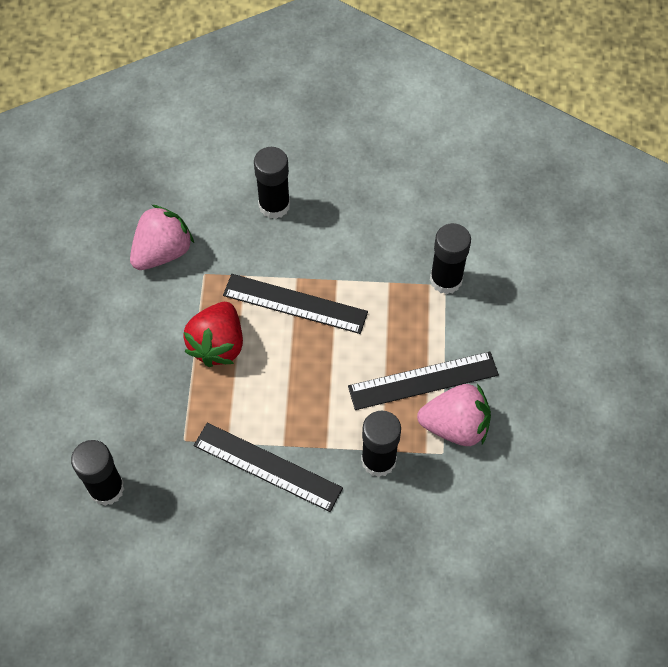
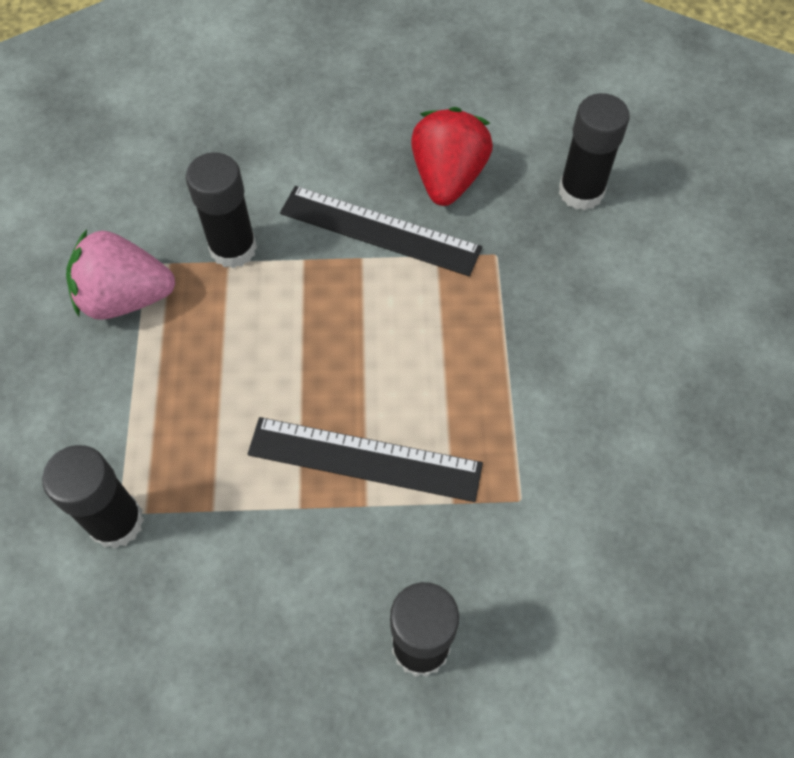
camera: 175 degrees right, 0 degrees up
pink strawberry [130,205,194,270] -> none
red strawberry [183,302,243,367] -> red strawberry moved to [411,107,493,206]
black ruler [348,352,499,410] -> none

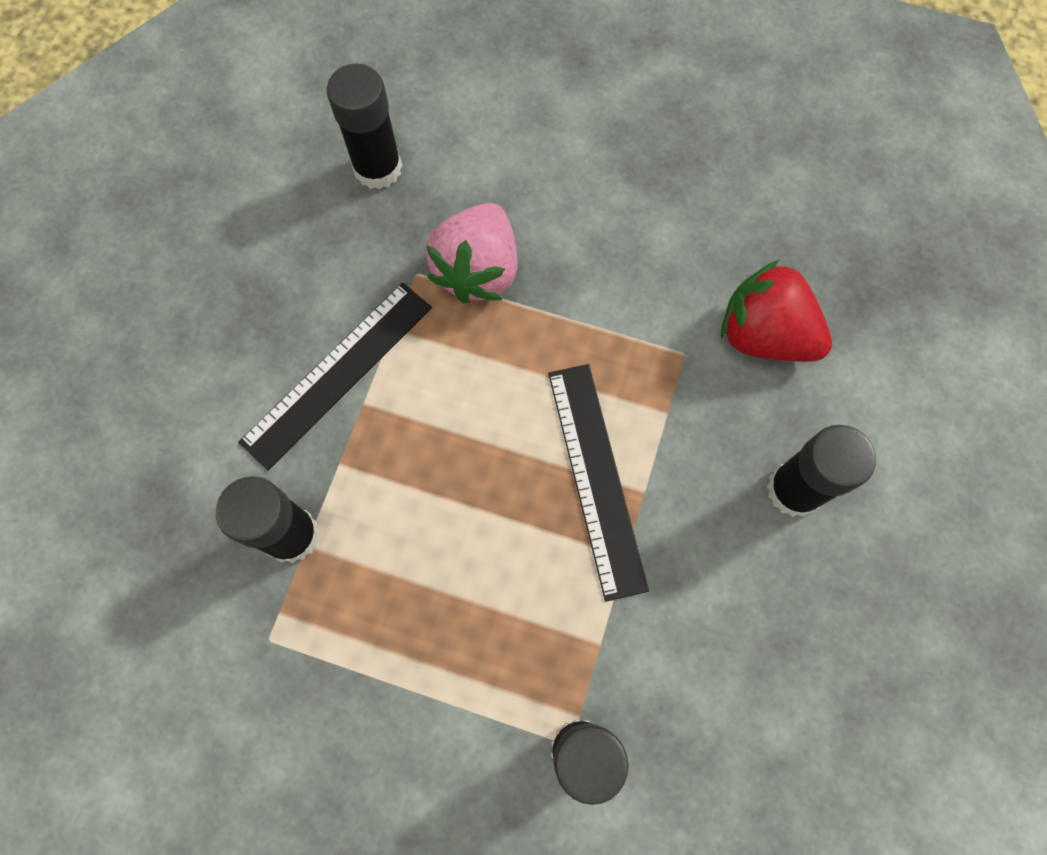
camera: 70 degrees left, 10 degrees up
pink strawberry [66,230,175,320] -> pink strawberry moved to [426,203,518,303]
black ruler [248,417,483,502] -> black ruler turned 45 degrees counterclockwise [548,364,649,602]
red strawberry [411,107,493,206] -> red strawberry moved to [721,260,832,362]

